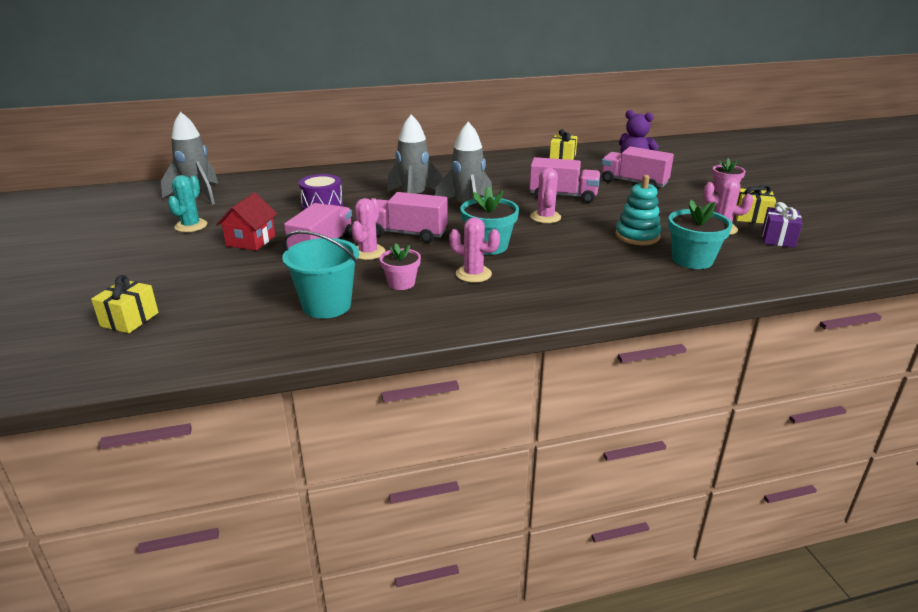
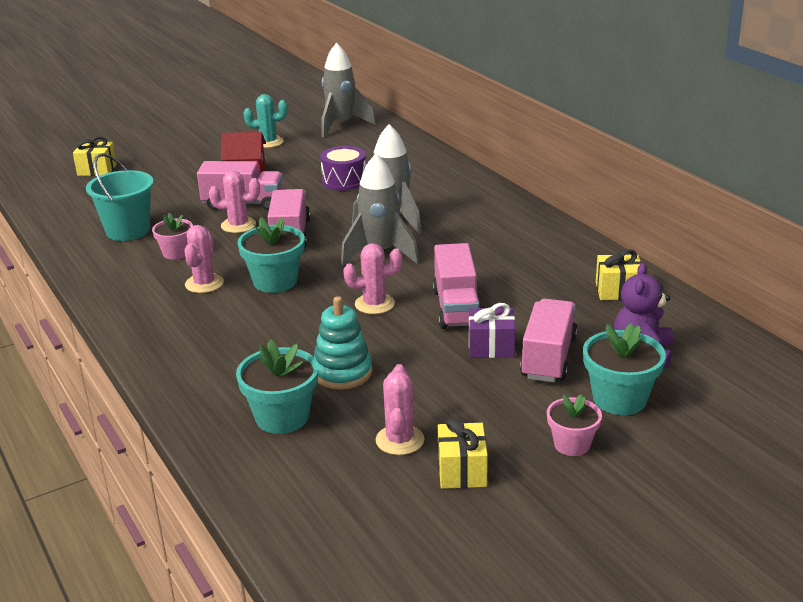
camera: 75 degrees right, 0 degrees up
purple gift [762,202,802,248] -> purple gift moved to [469,303,515,358]
none -> turquoise flower pot [583,323,666,415]

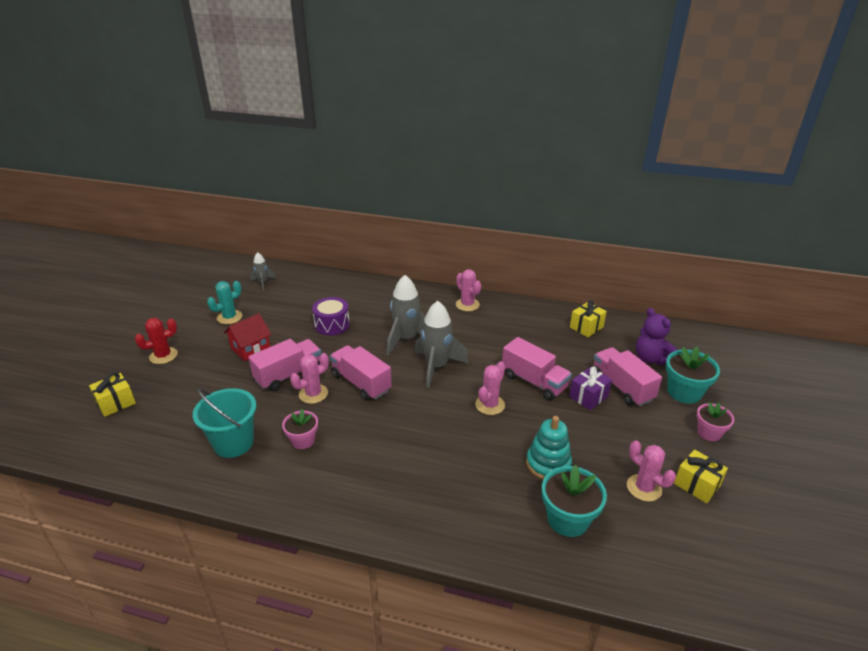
camera: 45 degrees left, 5 degrees up
pink cactus [184,225,224,293] -> pink cactus moved to [456,269,481,311]
turquoise flower pot [237,217,305,293] -> none
grey rocket [321,43,376,137] -> grey rocket [250,252,276,291], size x0.53
none -> red cactus [135,318,178,364]

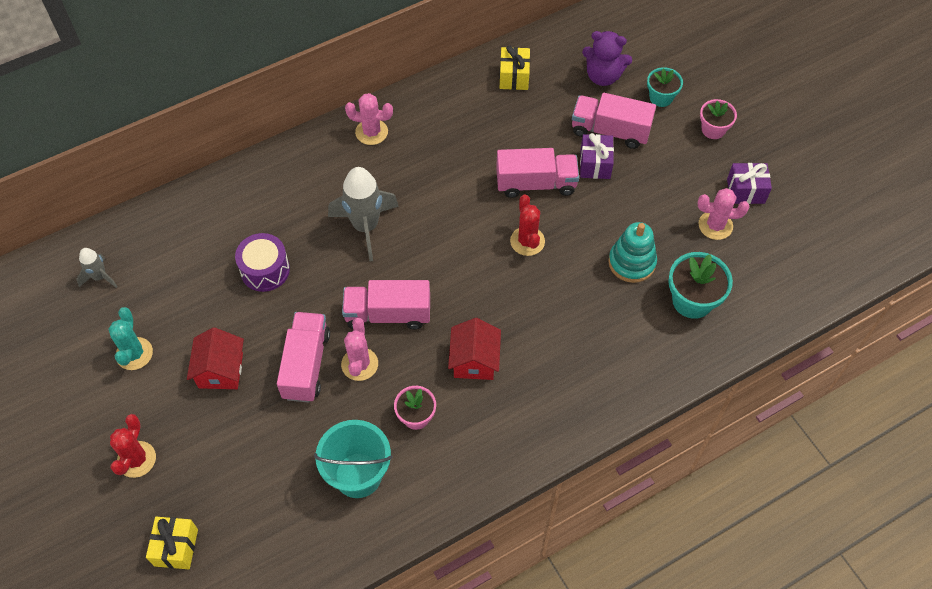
camera: 45 degrees left, 25 degrees up
grey rocket [414,301,469,388] -> none
pink cactus [475,361,505,415] -> red cactus [510,195,545,256]
turquoise flower pot [666,347,720,404] -> turquoise flower pot [647,67,683,107], size x0.64
yellow gift [674,449,728,503] -> purple gift [727,163,772,204]
none -> red house [448,318,501,380]

